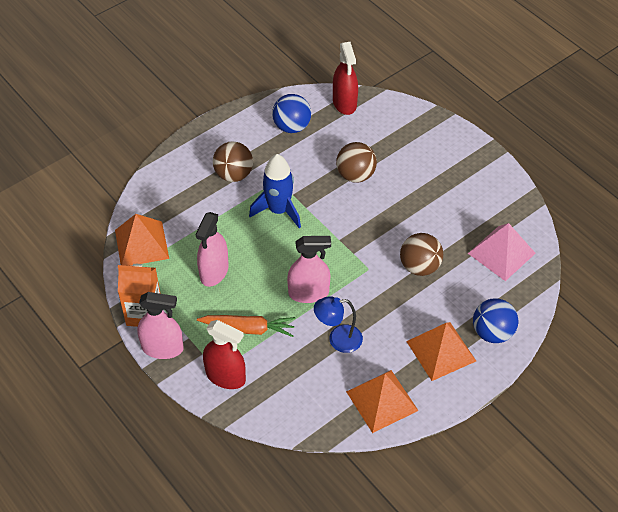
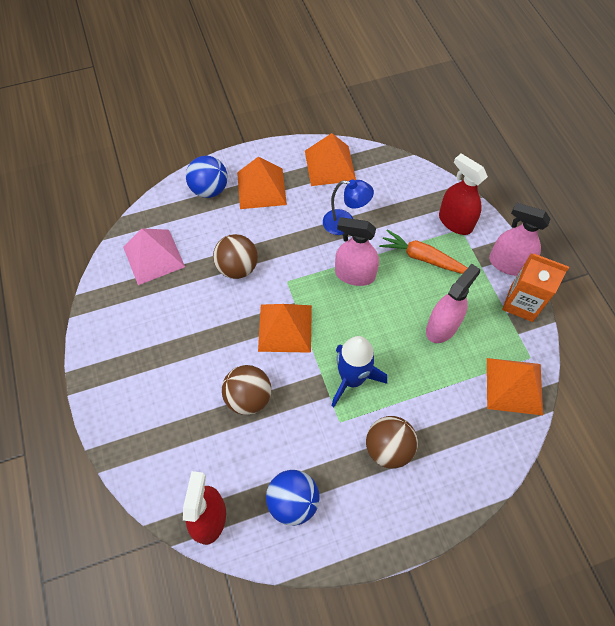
camera: 160 degrees left, 10 degrees up
none -> orange pyramid [258,304,312,353]

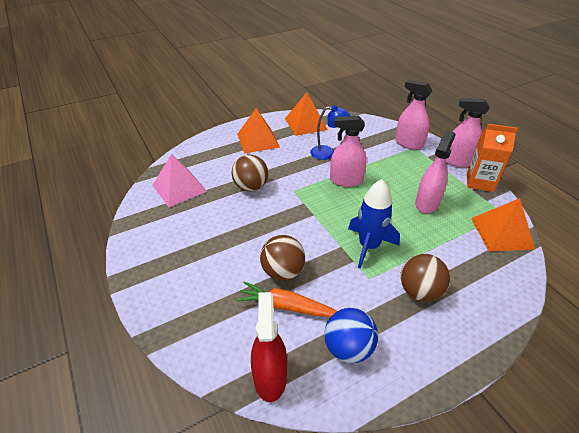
camera: 10 degrees left, 20 degrees down
blue ball [186,156,228,198] -> none
orange pyramid [258,304,312,353] -> none
orange carrot [379,230,467,274] -> orange carrot moved to [236,281,337,318]
red spray bottle [439,154,488,235] -> pink spray bottle [395,80,433,150]

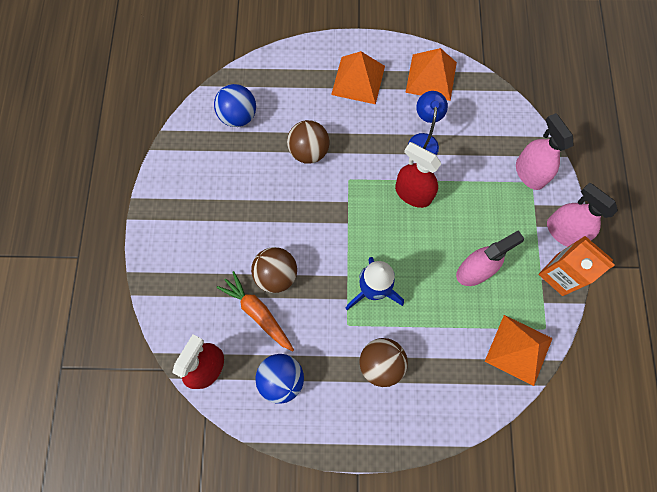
camera: 30 degrees right, 30 degrees up
pink pyramid [153,154,207,207] -> blue ball [214,84,256,127]
blue lamp [310,105,350,160] -> blue lamp turned 120 degrees counterclockwise [408,91,448,155]
pink spray bottle [330,116,367,187] -> red spray bottle [395,142,441,208]

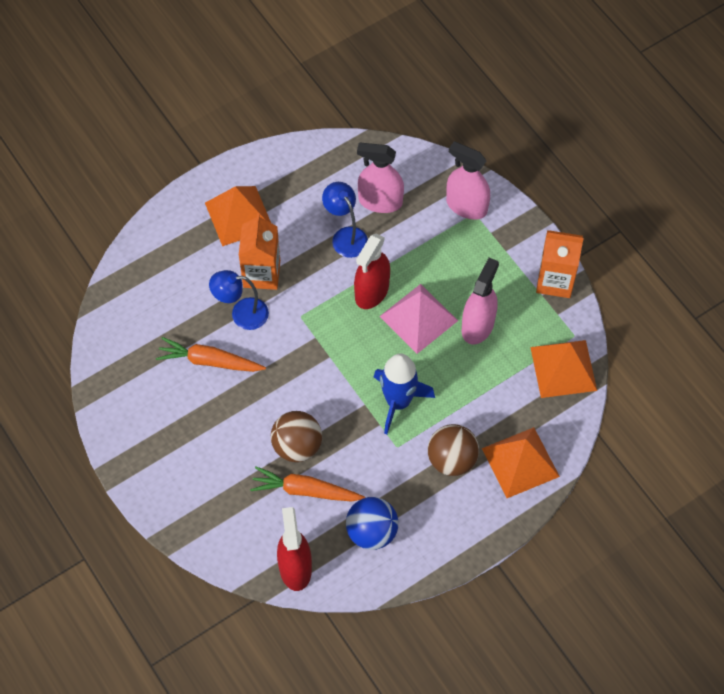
camera: 35 degrees left, 10 degrees down
blue ball [214,84,256,127] -> none
brown ball [287,120,330,164] -> blue lamp [209,270,269,330]
red spray bottle [395,142,441,208] -> red spray bottle turned 60 degrees counterclockwise [354,233,390,309]
orange pyramid [405,48,457,101] -> orange pyramid moved to [482,427,560,498]
pink spray bottle [547,183,618,247] -> pink spray bottle moved to [357,143,404,213]
none -> orange carrot [156,337,266,372]
none -> orange carton [239,213,280,290]
none -> pink pyramid [379,284,458,354]

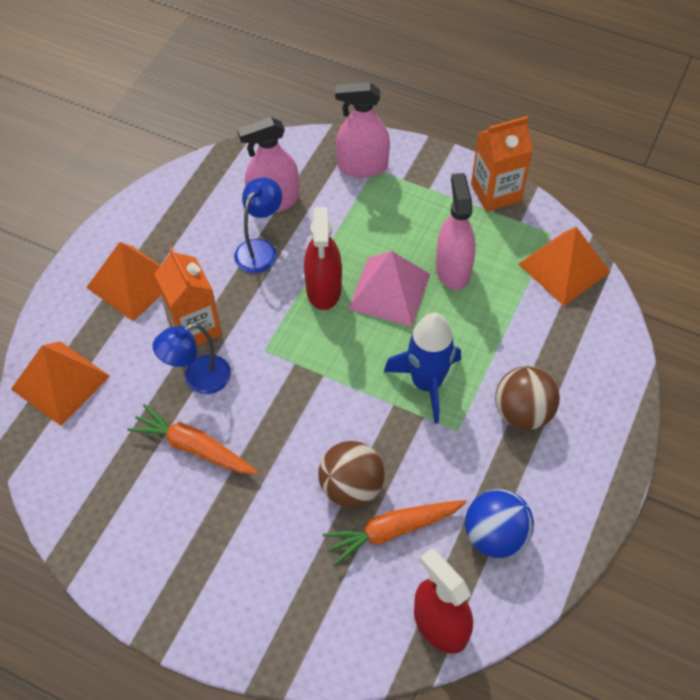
camera: 30 degrees left, 5 degrees down
orange carrot [156,337,266,372] -> orange carrot turned 45 degrees clockwise [127,404,258,474]
blue lamp [322,182,368,258] -> blue lamp turned 90 degrees clockwise [234,178,282,273]
orange pyramid [482,427,560,498] -> orange pyramid moved to [11,341,110,426]

